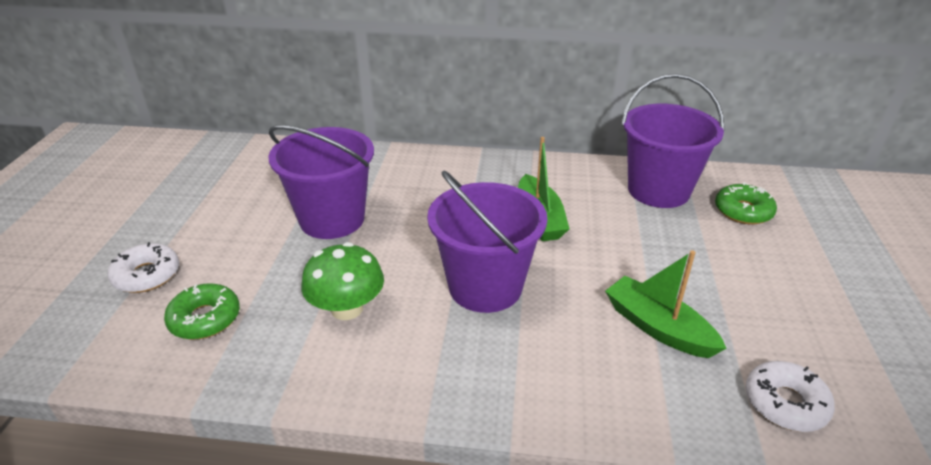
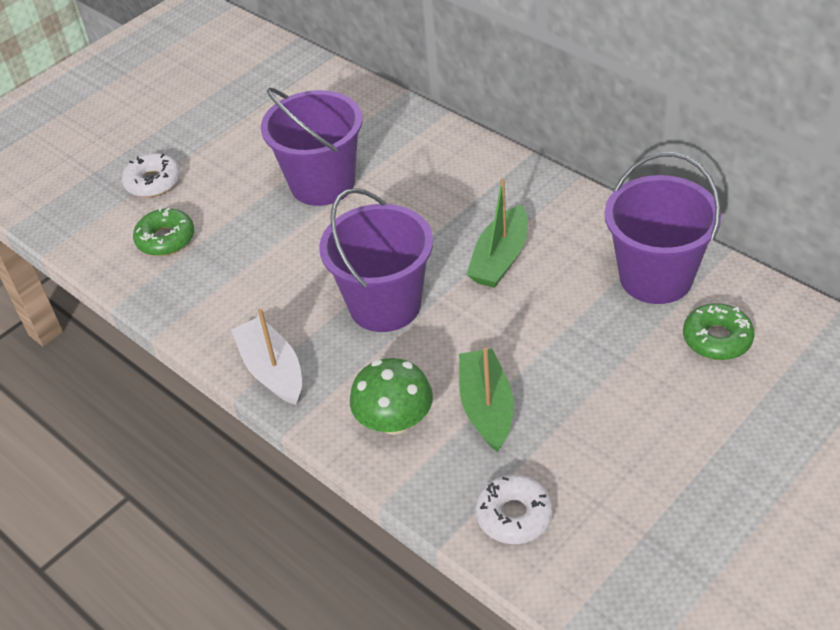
camera: 40 degrees right, 10 degrees up
green mushroom [301,242,384,320] -> green mushroom moved to [350,358,433,435]
none -> white boat [231,309,302,405]

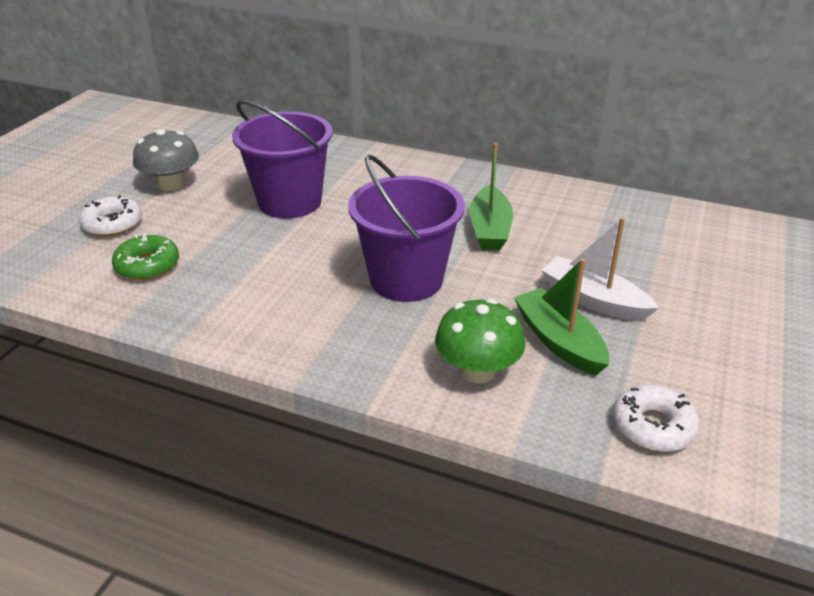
camera: 25 degrees left, 10 degrees down
white boat [231,309,302,405] -> white boat moved to [541,217,659,321]
purple bucket [605,152,721,304] -> none
green donut [683,303,754,360] -> none
none -> grey mushroom [133,129,199,191]

